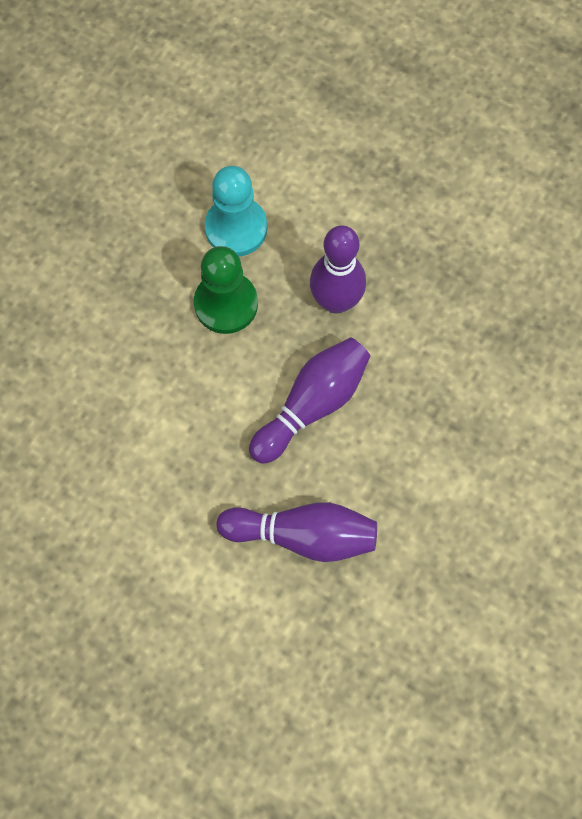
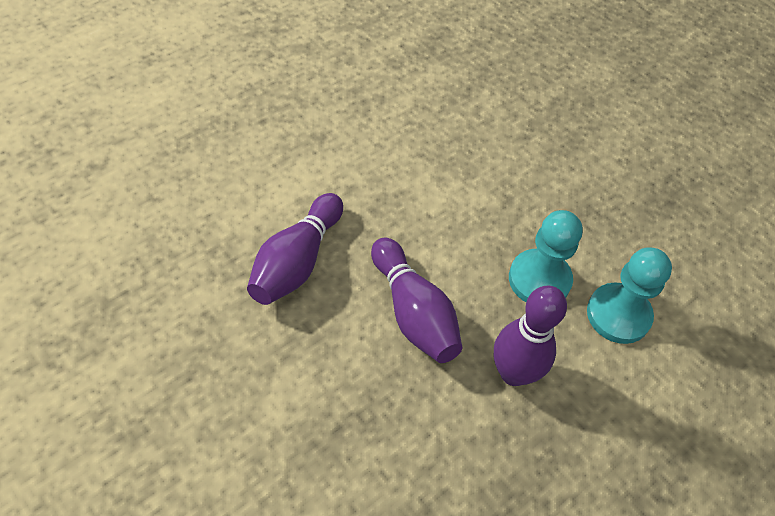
camera: 105 degrees right, 15 degrees down
green pawn [194,246,258,334] -> turquoise pawn [509,210,583,302]

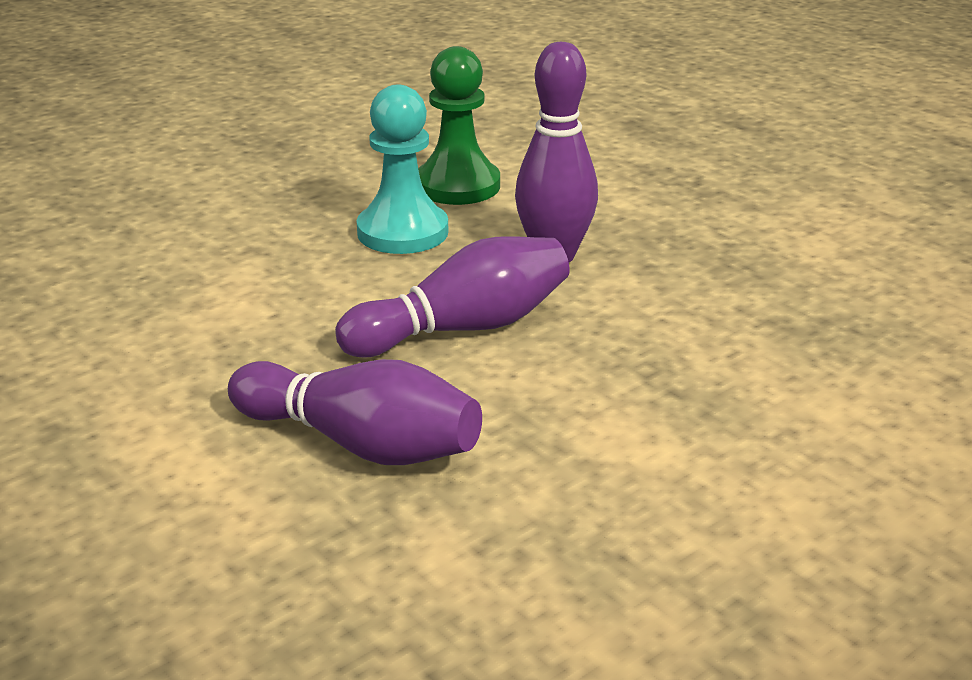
camera: 85 degrees left, 25 degrees down
turquoise pawn [587,247,672,344] -> green pawn [418,46,500,205]

